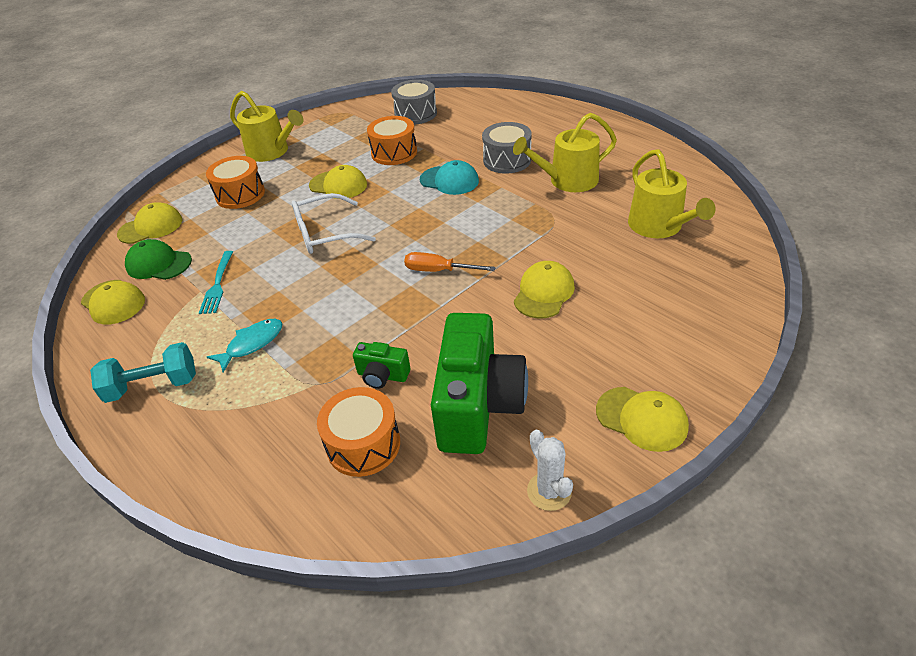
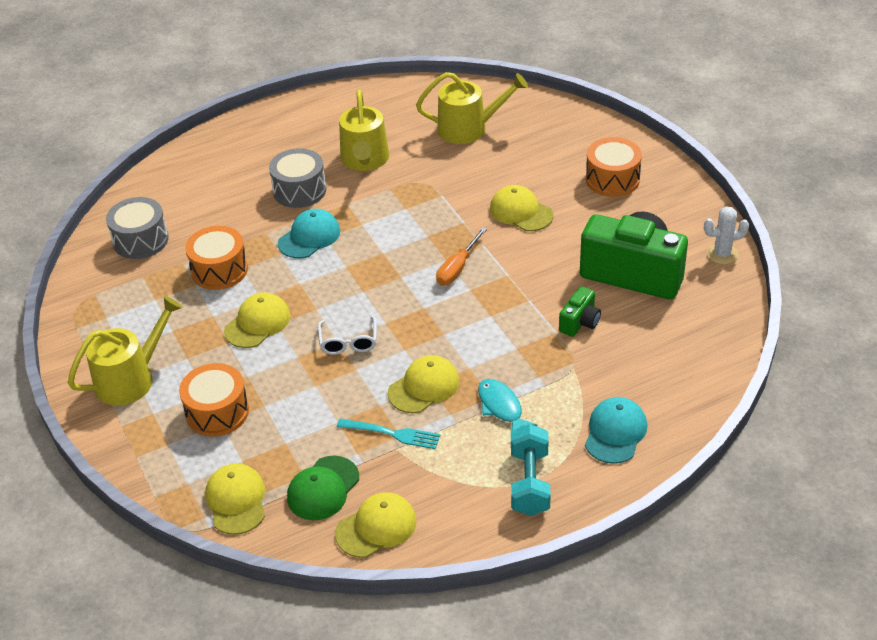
camera: 75 degrees left, 0 degrees up
white glasses [292,193,376,254] -> white glasses [318,316,377,355], size x0.65
orange drum [317,387,400,477] -> orange drum moved to [586,137,642,197]
yellow cap [596,387,689,452] -> yellow cap moved to [388,355,460,413]
none -> turquoise cap [585,397,648,464]

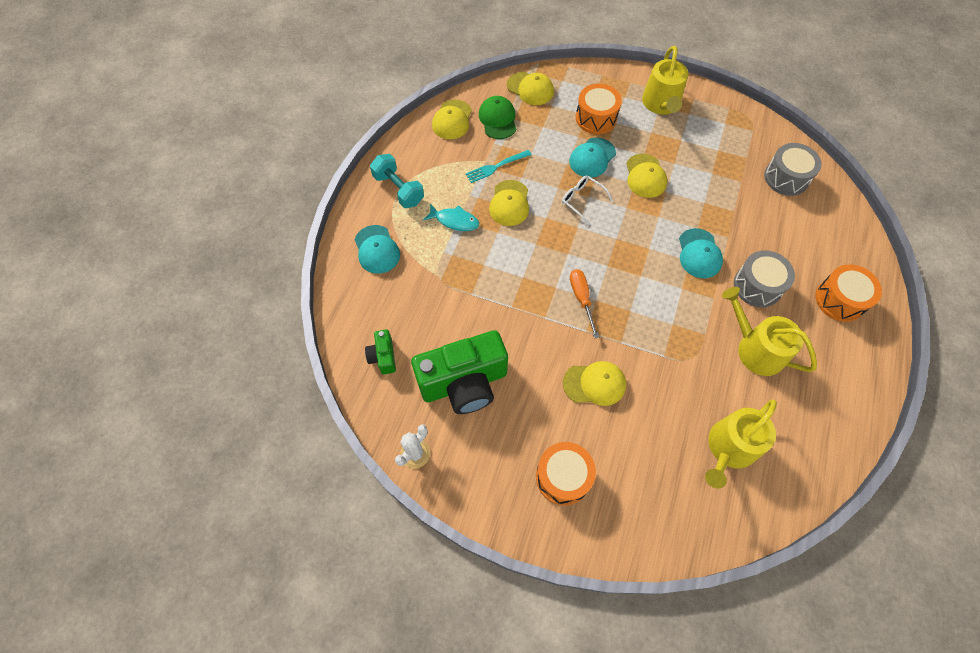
camera: 135 degrees right, 20 degrees up
orange drum [185,226,248,290] -> orange drum moved to [815,264,882,322]
green camera [559,286,601,337] -> green camera moved to [365,329,396,374]
none -> turquoise cap [569,138,616,178]

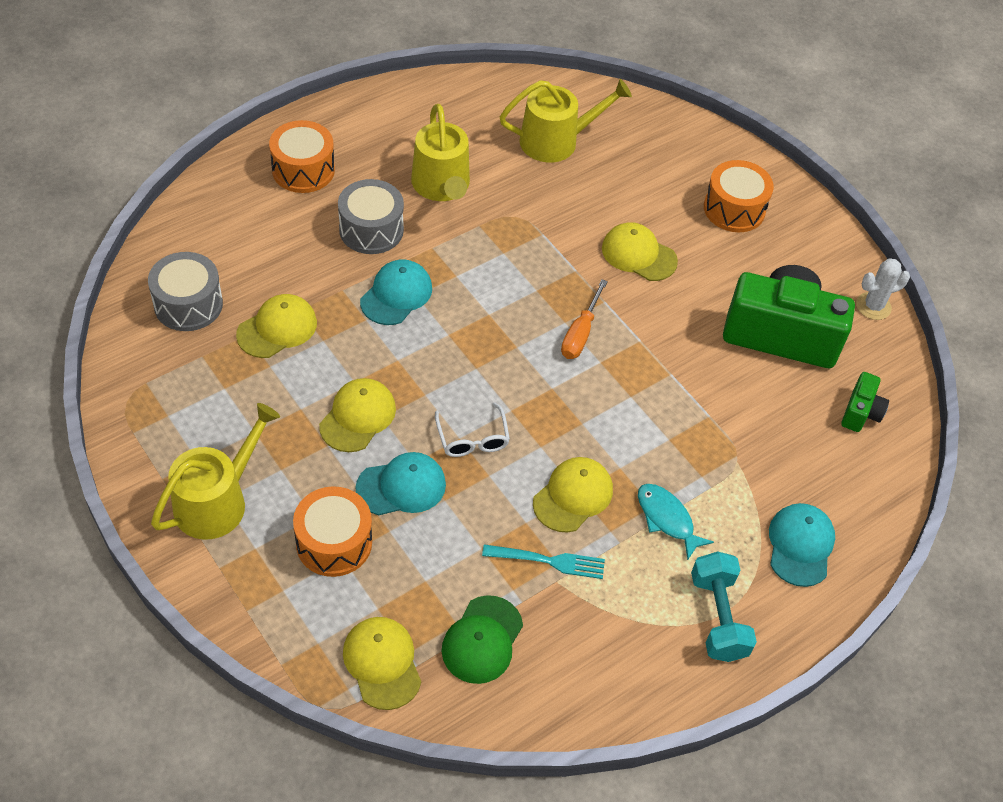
camera: 150 degrees left, 10 degrees down
yellow cap [432,100,472,139] -> yellow cap moved to [236,294,317,358]

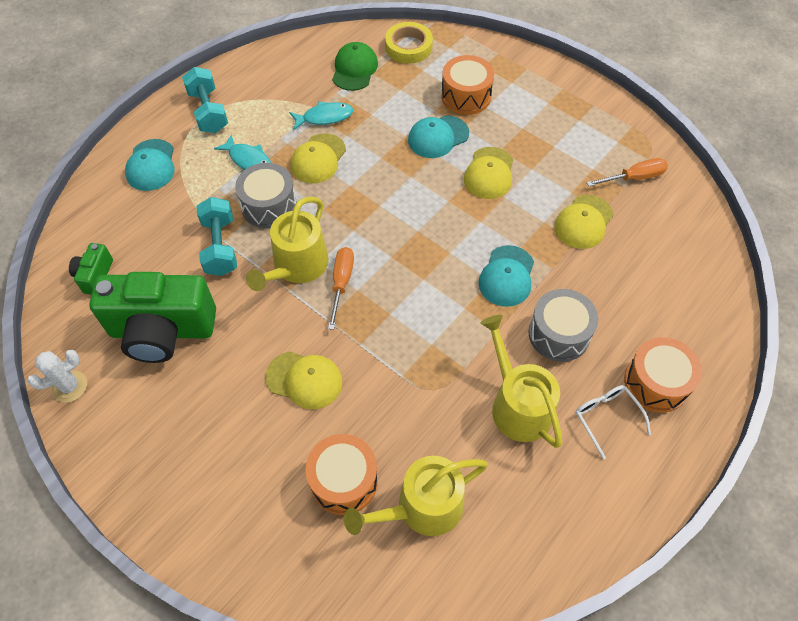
camera: 170 degrees right, 5 degrees up
grey drum [148,252,223,331] -> grey drum moved to [235,163,297,228]
yellow watering can [151,403,280,540] -> yellow watering can moved to [246,197,329,291]
yellow cap [343,617,421,710] -> yellow tape [385,22,433,64]
white glasses [435,402,510,457] -> white glasses moved to [575,385,651,459]
turquoise fork [482,544,605,579] -> turquoise fish [289,101,353,130]
orange drum [704,160,774,232] -> orange drum moved to [305,434,378,515]
none -> turquoise dumbbell [196,197,237,276]
none -> orange screwdriver [587,158,668,186]

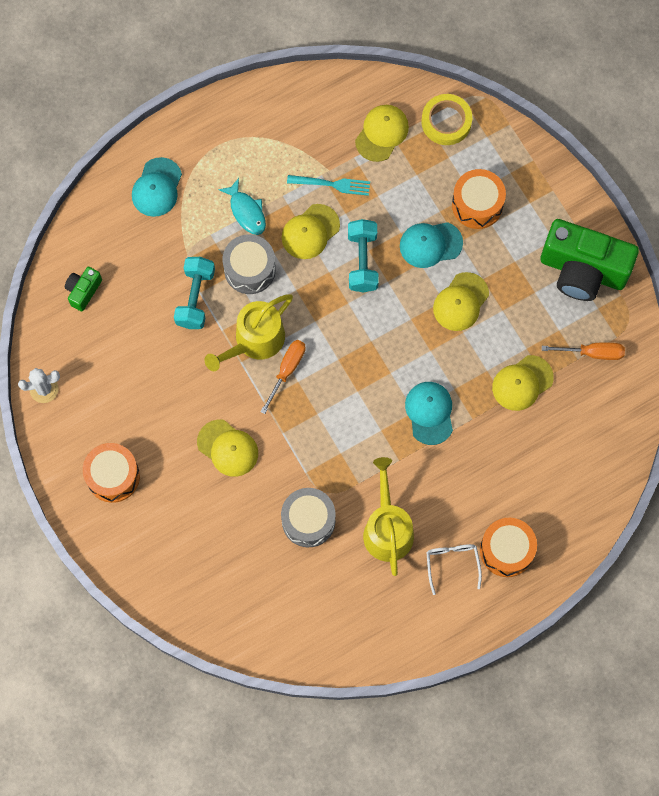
camera: 20 degrees right, 15 degrees up
green camera [89,272,216,363] -> green camera moved to [540,219,639,301]
turquoise dumbbell [182,67,228,133] -> turquoise dumbbell moved to [348,219,379,293]
turquoise fish [289,101,353,130] -> turquoise fork [287,175,370,196]
orange drum [305,434,378,515] -> orange drum moved to [83,443,140,503]
green cap [332,42,378,91] -> yellow cap [355,105,409,162]
yellow watering can [344,456,488,536] -> none
turquoise cap [479,245,534,307] -> turquoise cap turned 135 degrees clockwise [405,382,453,445]
grey drum [528,289,598,362] -> grey drum moved to [281,488,336,547]

